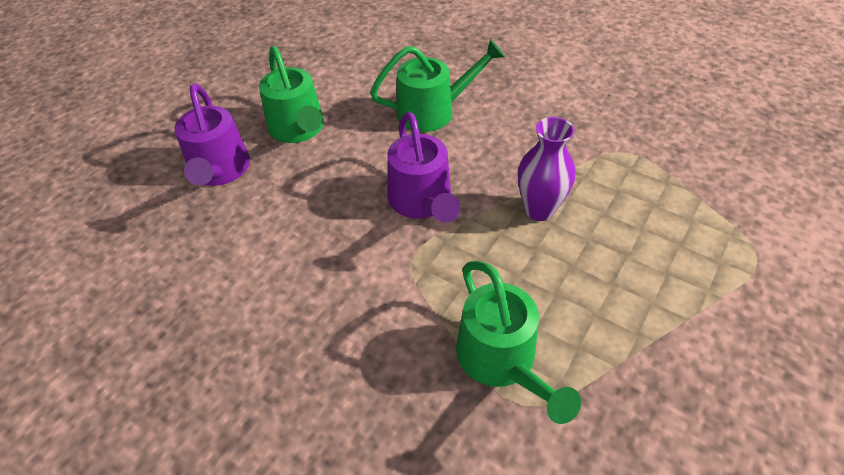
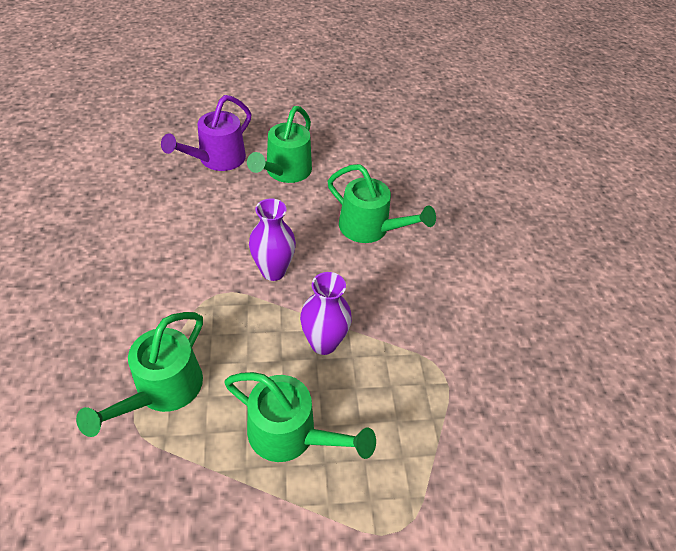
camera: 45 degrees right, 0 degrees up
purple watering can [387,112,460,223] -> purple vase [249,198,296,281]
none -> green watering can [224,372,376,462]

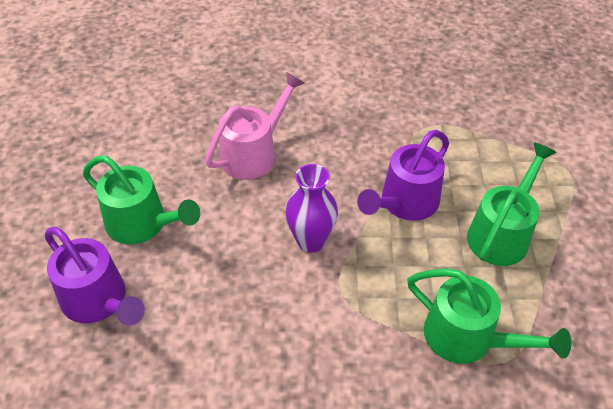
camera: 80 degrees left, 0 degrees up
purple vase [300,272,352,355] -> purple watering can [357,130,449,221]
green watering can [327,164,436,243] -> pink watering can [205,72,305,180]

